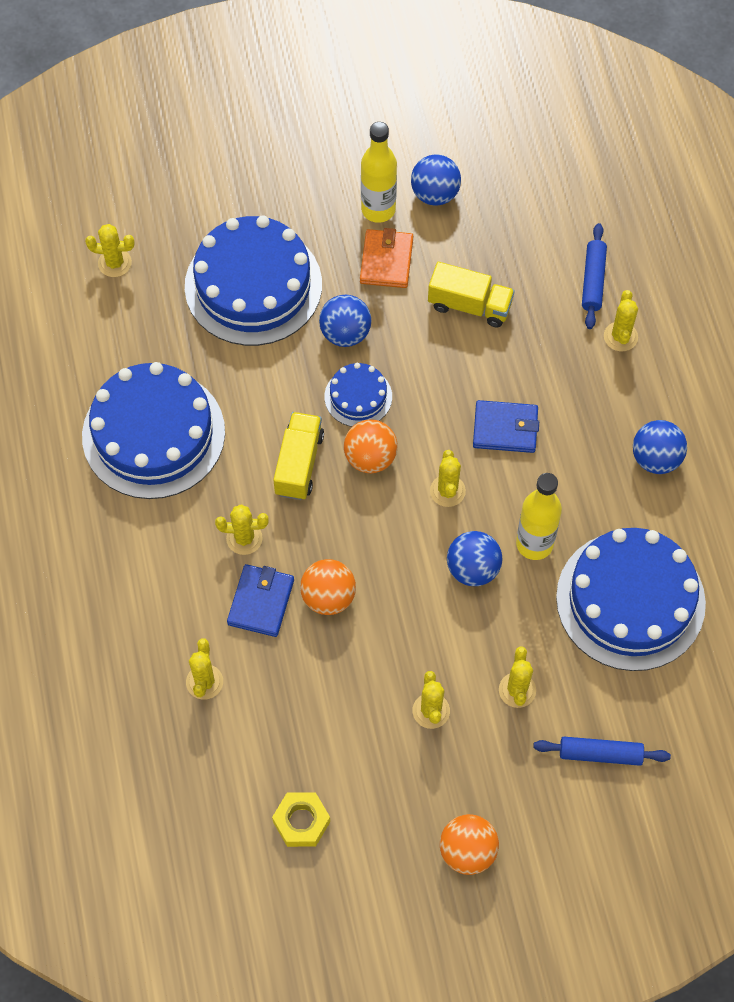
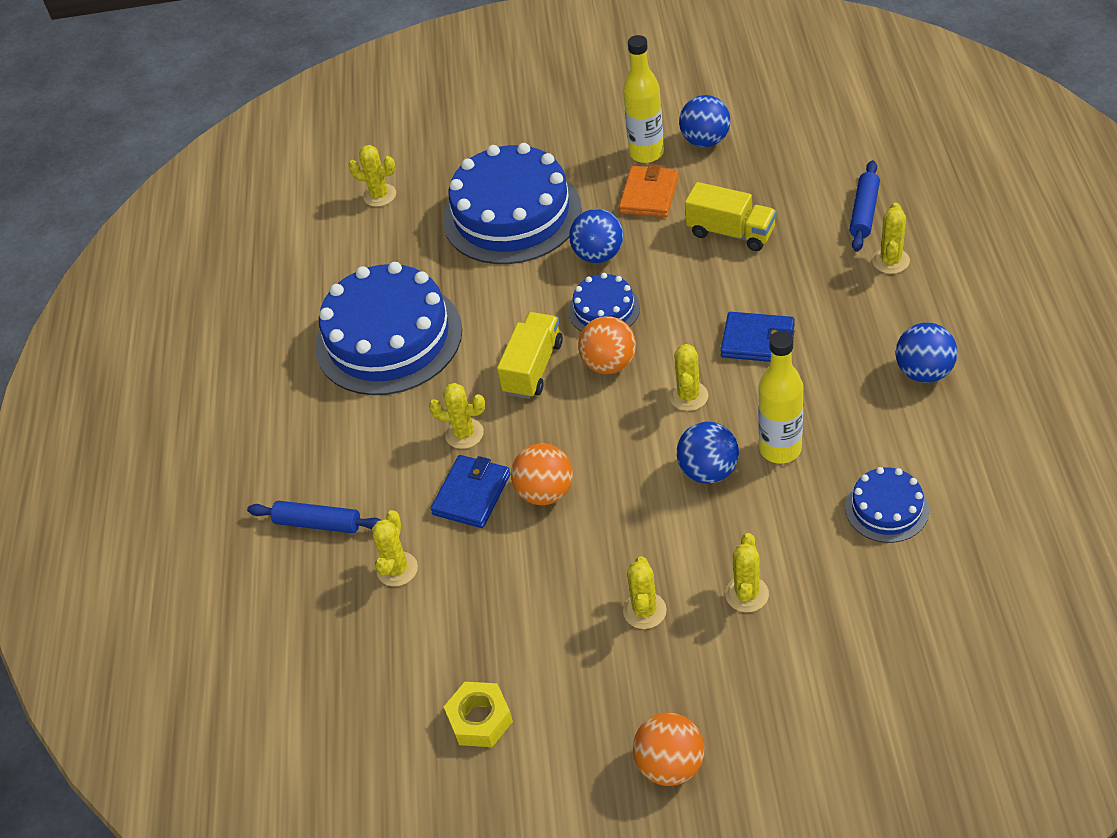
camera: 15 degrees right, 15 degrees down
blue rolling pin [533,737,671,766] -> blue rolling pin moved to [247,501,382,533]
blue cake [556,528,706,671] -> blue cake [845,467,929,543], size x0.48

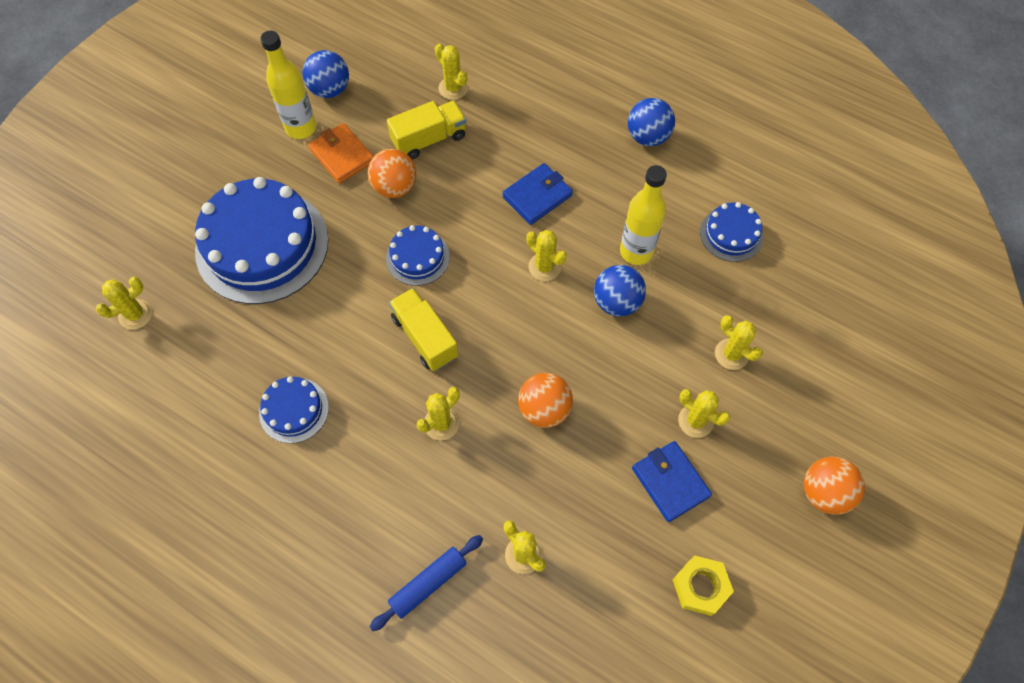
camera: 60 degrees left, 15 degrees up
blue cake [315,262,462,395] -> blue cake [259,376,329,443], size x0.48
blue wallet [430,455,511,528] -> blue wallet moved to [632,441,712,522]
blue ball [569,209,624,263] -> none
orange ball [578,316,636,374] -> orange ball moved to [368,149,416,198]
blue rolling pin [849,160,880,252] -> none
yellow cactus [872,202,910,274] -> yellow cactus moved to [435,44,468,100]

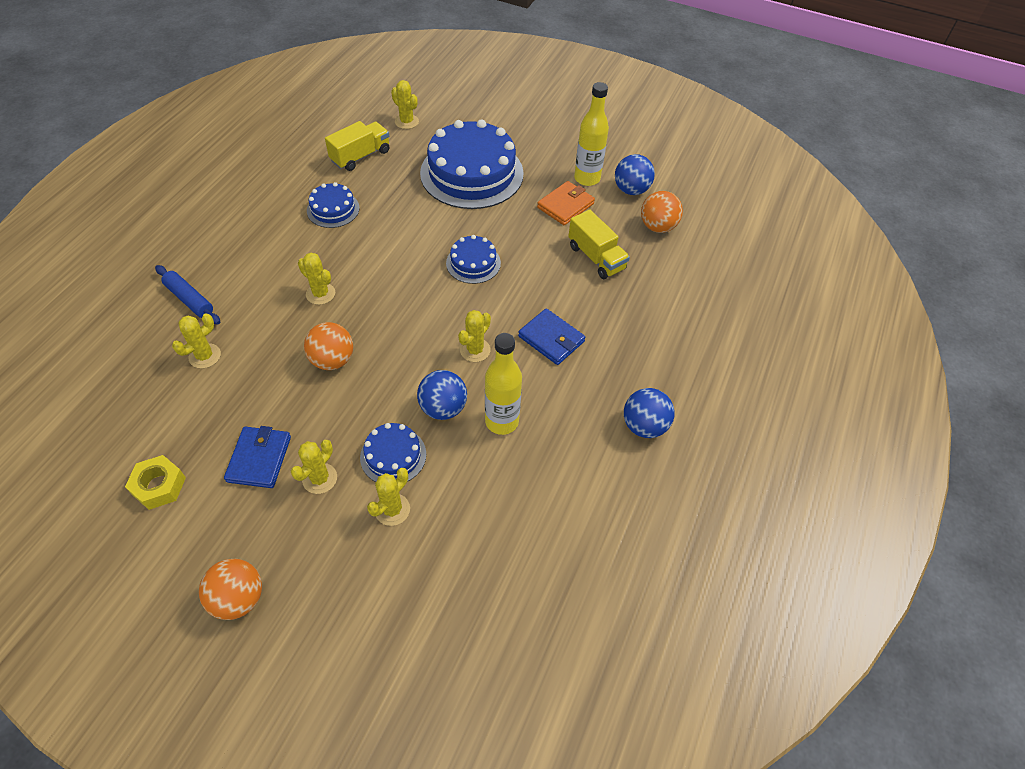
camera: 80 degrees right, 10 degrees down
orange ball [368,149,416,198] -> orange ball moved to [641,191,683,233]
yellow truck [389,288,459,371] -> yellow truck moved to [325,121,390,171]
yellow cactus [435,44,468,100] -> none
blue wallet [632,441,712,522] -> blue wallet turned 45 degrees counterclockwise [224,426,291,488]
blue cake [700,202,763,262] -> blue cake moved to [360,423,426,482]

